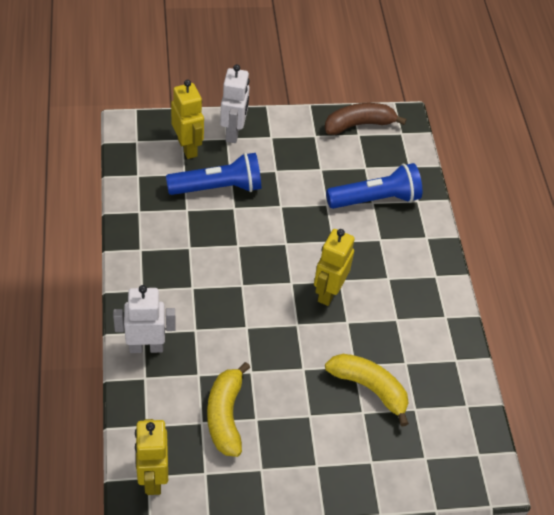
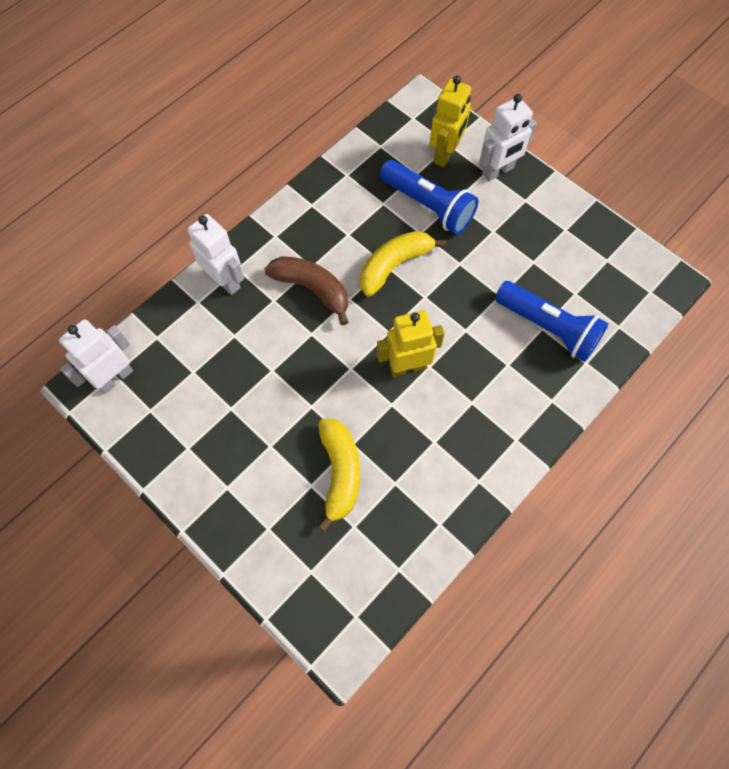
camera: 55 degrees right, 15 degrees up
yellow robot [135,419,168,495] -> white robot [59,319,133,394]
yellow banana [207,362,250,457] -> yellow banana moved to [360,231,446,297]
brown banana [325,103,407,135] -> brown banana moved to [265,256,348,325]

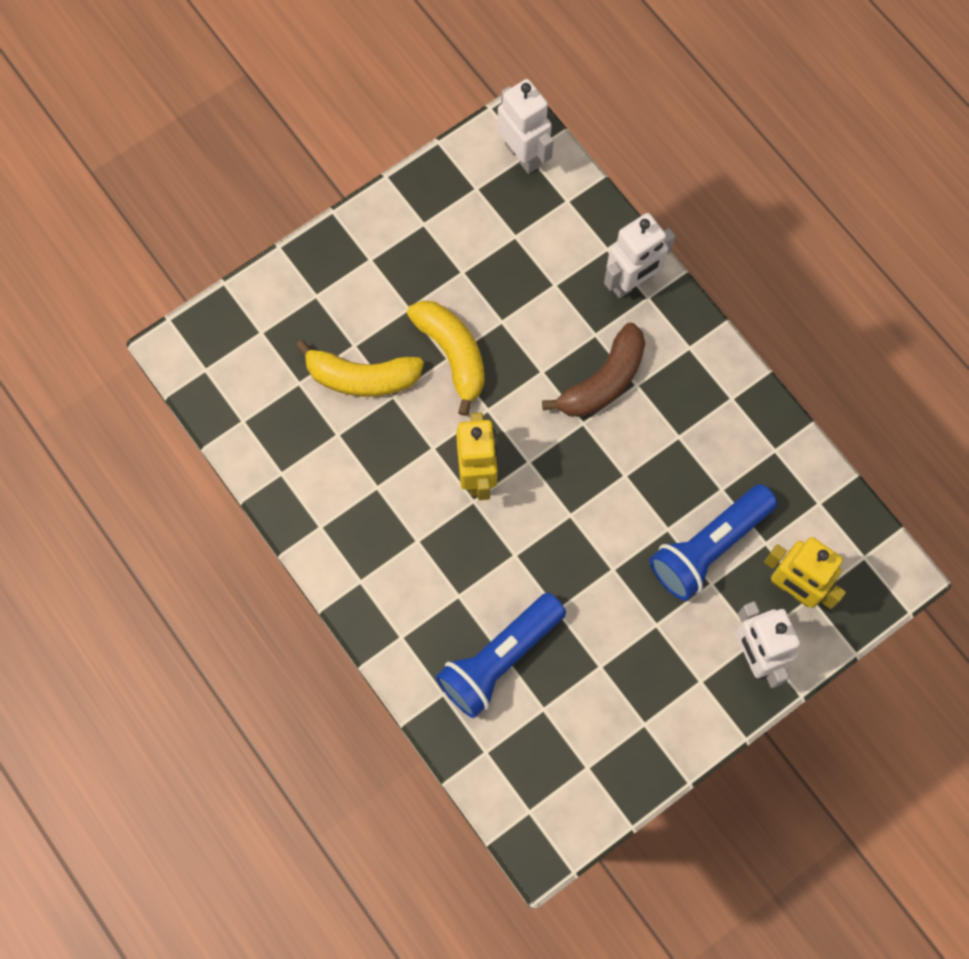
camera: 100 degrees right, 5 degrees up
yellow banana [360,231,446,297] -> yellow banana moved to [407,301,484,416]

